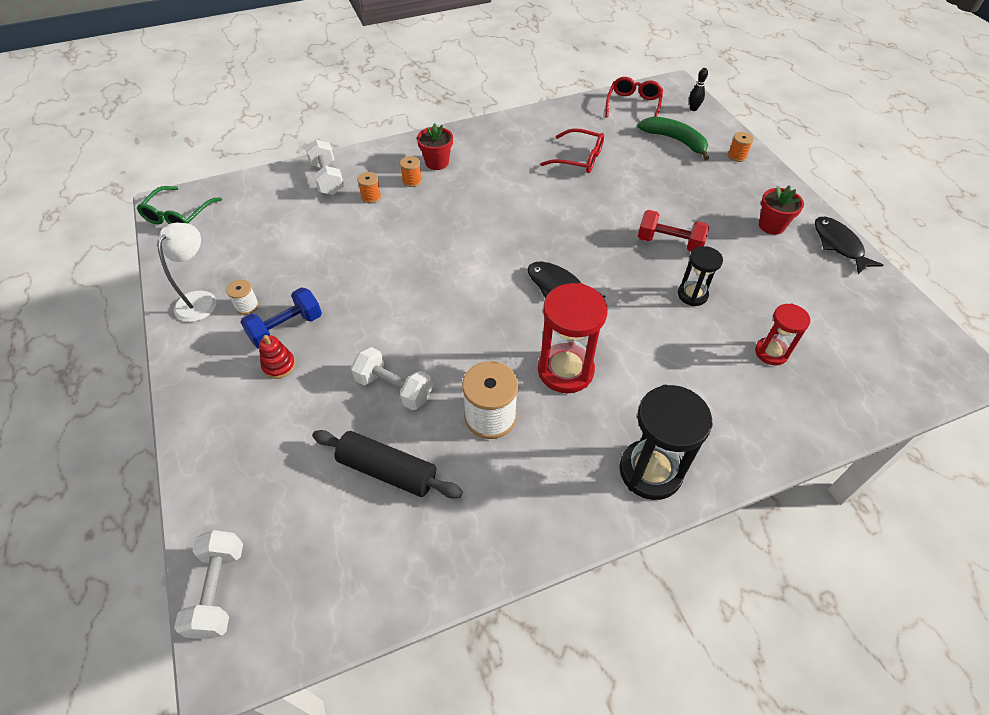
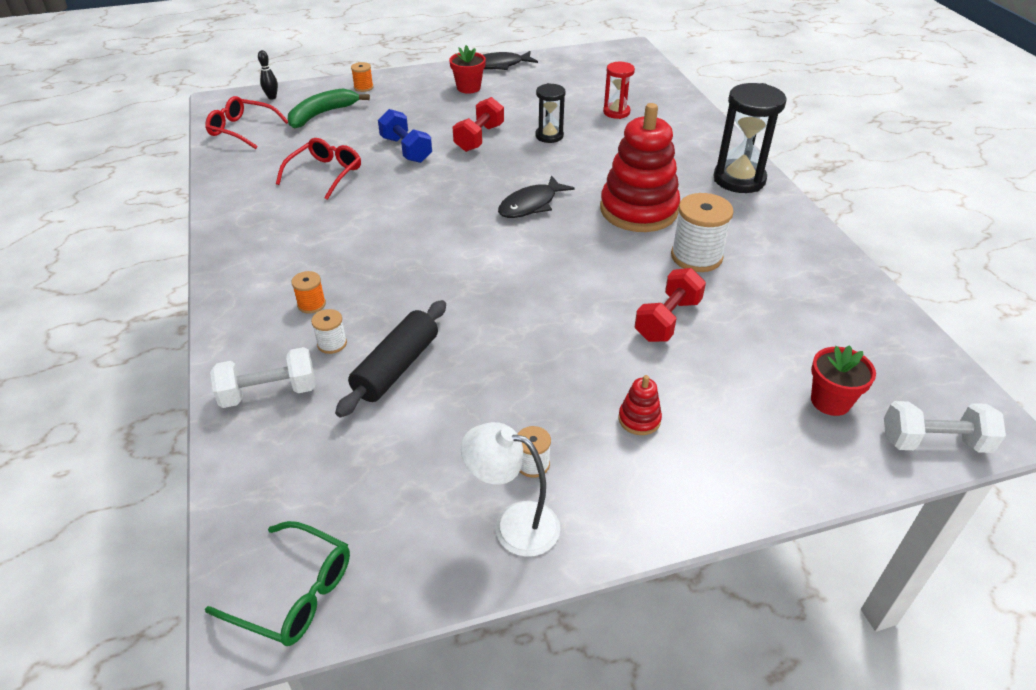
camera: 85 degrees left, 10 degrees down
blue dumbbell [240,287,322,348] -> blue dumbbell moved to [378,109,432,163]
black rolling pin [312,430,463,498] -> black rolling pin moved to [335,300,446,418]
white dumbbell [351,347,432,410] -> red dumbbell [635,268,706,342]
orange spool [357,172,381,203] -> white spool [311,309,347,354]
red flower pot [417,123,453,170] -> red flower pot moved to [811,345,876,416]
red hourglass [538,283,608,393] -> red stacking toy [600,103,680,232]

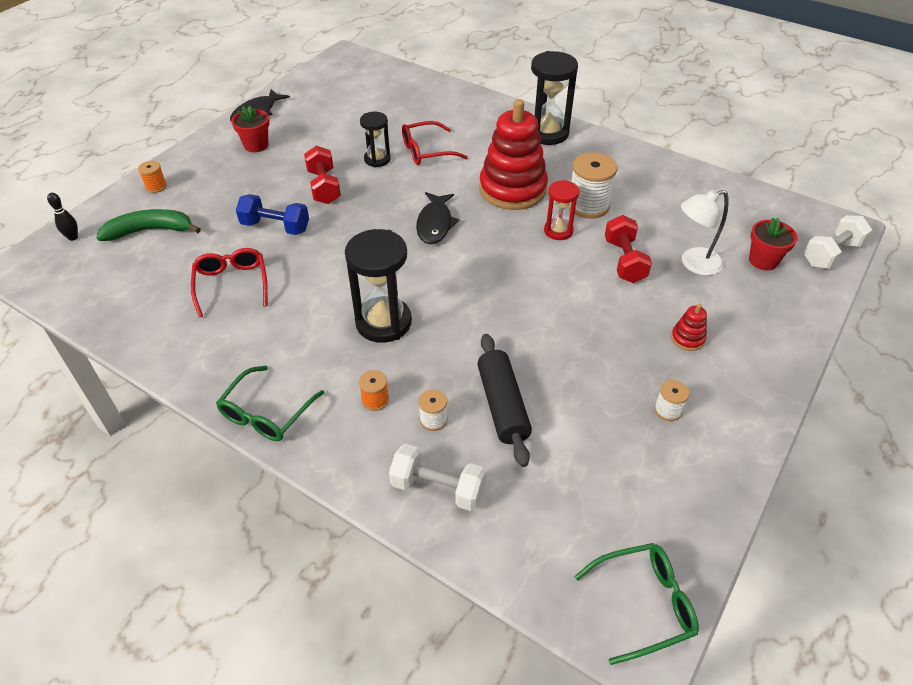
camera: 40 degrees left, 5 degrees up
red glasses [205,96,288,149] -> red glasses moved to [402,121,468,165]
white dumbbell [210,347,315,408] -> white dumbbell turned 75 degrees clockwise [389,444,486,511]
green banana [288,88,370,128] -> green banana turned 75 degrees clockwise [96,209,201,241]
white lamp [461,422,560,557] -> white lamp moved to [681,190,729,276]
red hourglass [603,62,635,119] -> red hourglass moved to [544,180,580,240]
none -> green glasses [216,366,324,441]
none -> black hourglass [345,229,412,343]

